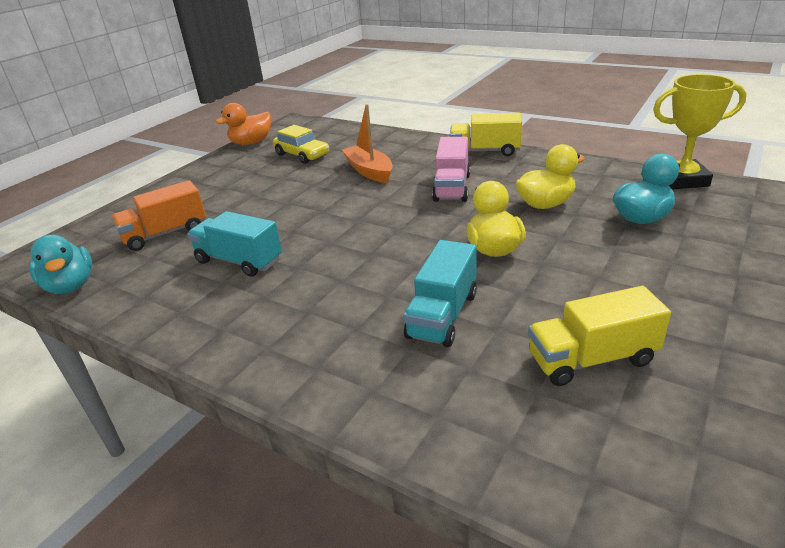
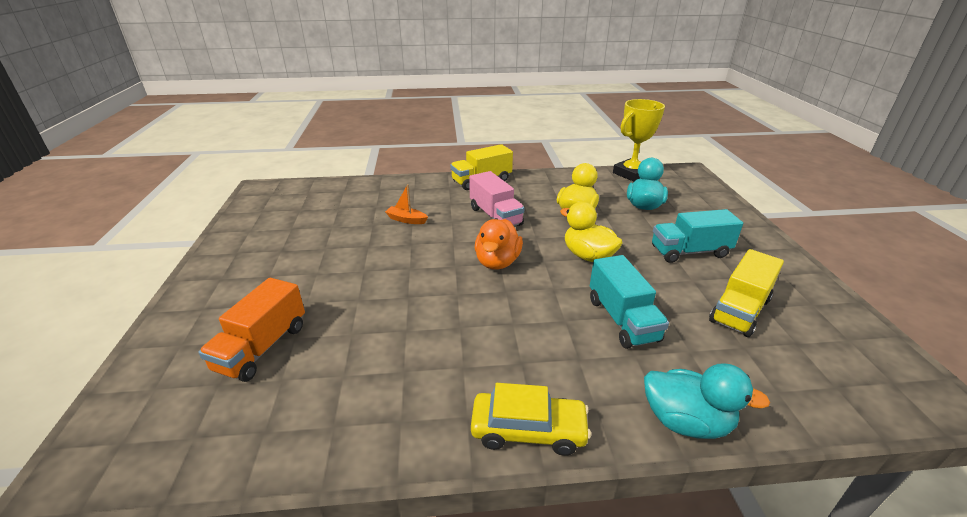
camera: 40 degrees left, 0 degrees up
turquoise duck [29,235,92,294] -> turquoise duck moved to [644,363,770,439]
turquoise truck [187,211,282,277] -> turquoise truck moved to [652,209,743,263]
orange duck [215,103,271,145] -> orange duck moved to [475,219,523,270]
yellow car [273,125,329,164] -> yellow car moved to [471,383,591,456]
orange boat [342,104,393,183] -> orange boat [385,184,428,224], size x0.59

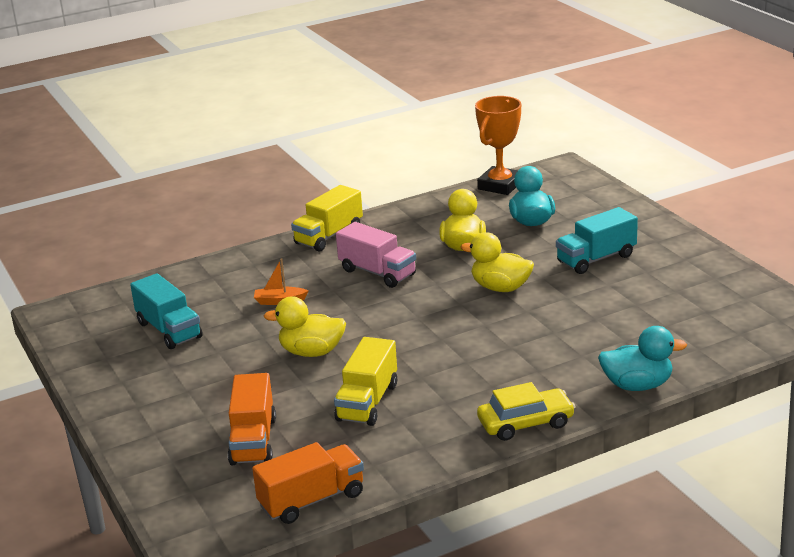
camera: 20 degrees left, 5 degrees down
orange duck [475,219,523,270] -> none
turquoise truck [590,255,669,349] -> turquoise truck moved to [130,273,203,349]
yellow trophy [613,99,665,182] -> orange trophy [475,96,521,195]
yellow truck [709,249,784,337] -> yellow truck moved to [334,337,397,426]
none -> orange truck [252,442,364,524]
none -> yellow duck [264,296,346,357]

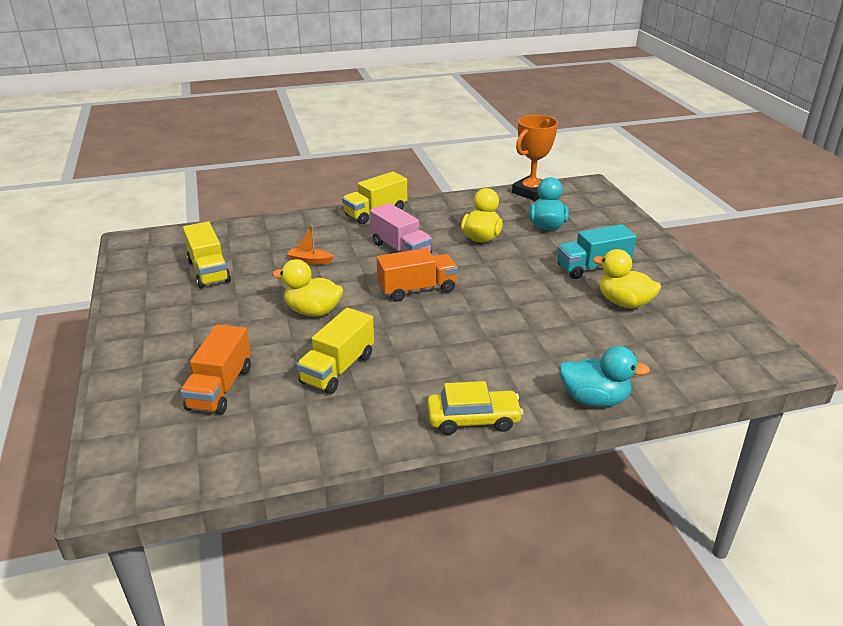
camera: 10 degrees right, 5 degrees up
turquoise truck [130,273,203,349] -> yellow truck [183,221,231,288]
orange truck [252,442,364,524] -> orange truck moved to [377,248,458,302]
yellow duck [460,232,534,292] -> yellow duck moved to [593,249,661,308]

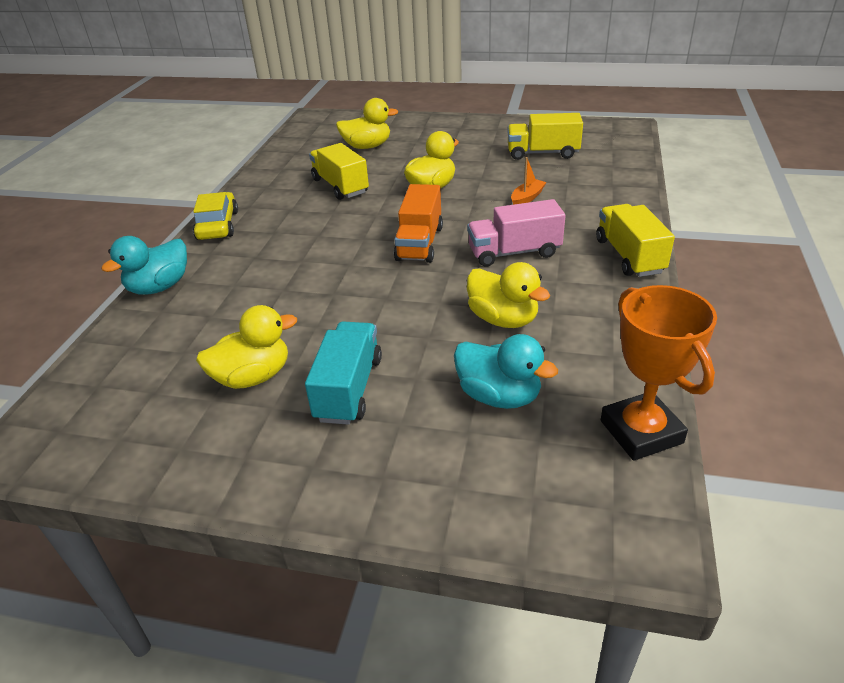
camera: 120 degrees right, 5 degrees up
orange truck [180,324,251,415] -> yellow duck [336,98,399,149]
yellow car [427,381,523,435] -> yellow car turned 150 degrees clockwise [193,192,238,240]

